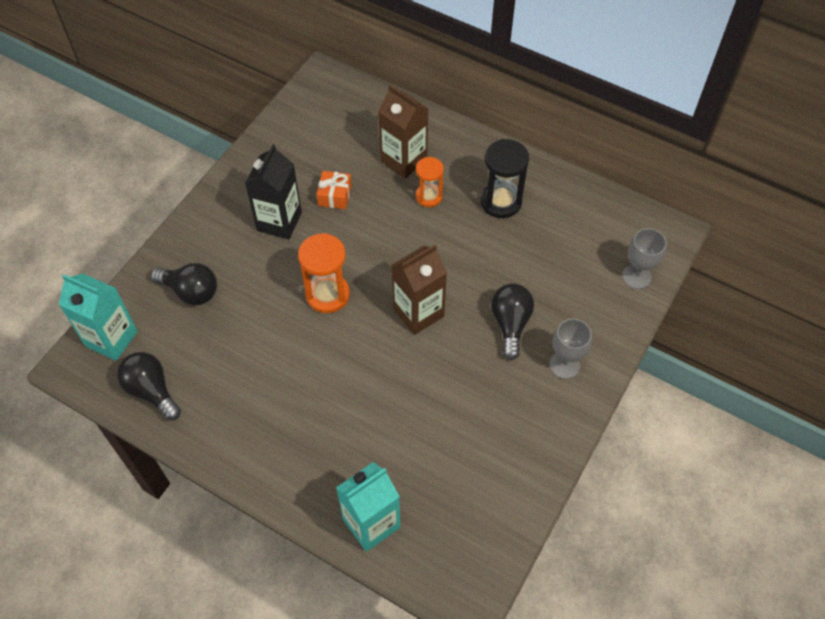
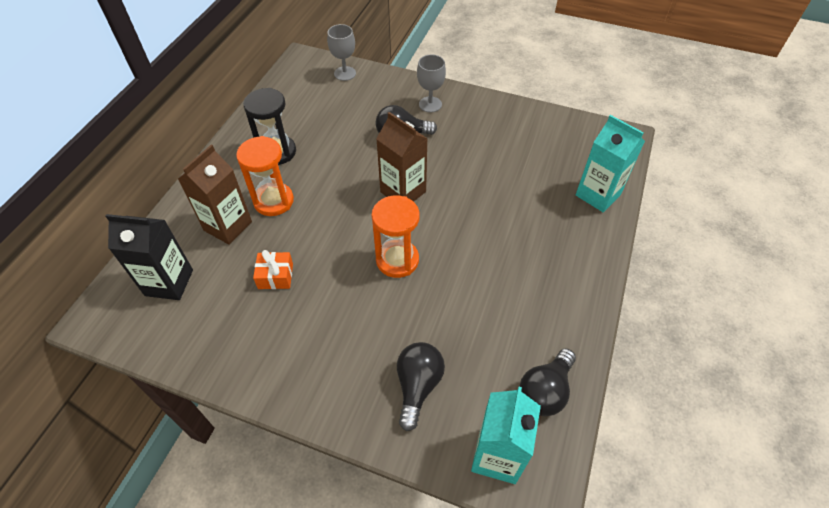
camera: 100 degrees left, 5 degrees down
black carton [245,144,302,239] -> black carton moved to [106,214,193,300]
orange hourglass [416,157,444,207] -> orange hourglass [236,136,294,216], size x1.55

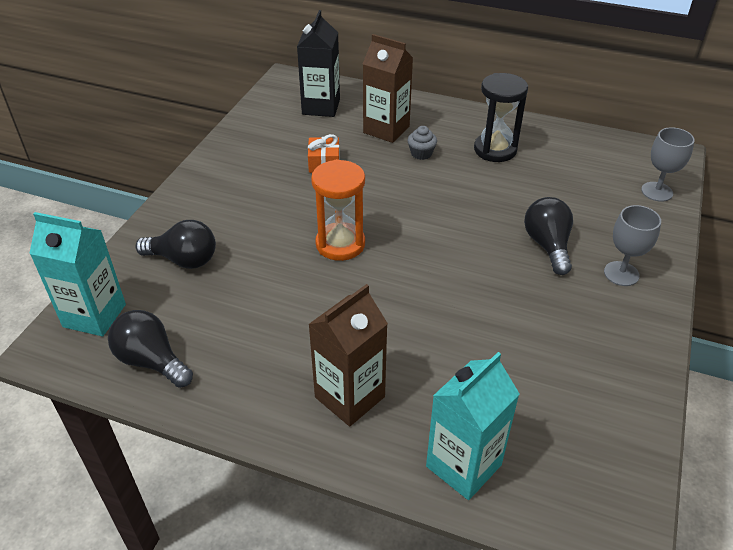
camera: 90 degrees right, 10 degrees down
orange hourglass [236,136,294,216] -> grey cupcake [408,126,437,160]
brown carton [376,112,428,202] -> brown carton moved to [308,284,388,426]

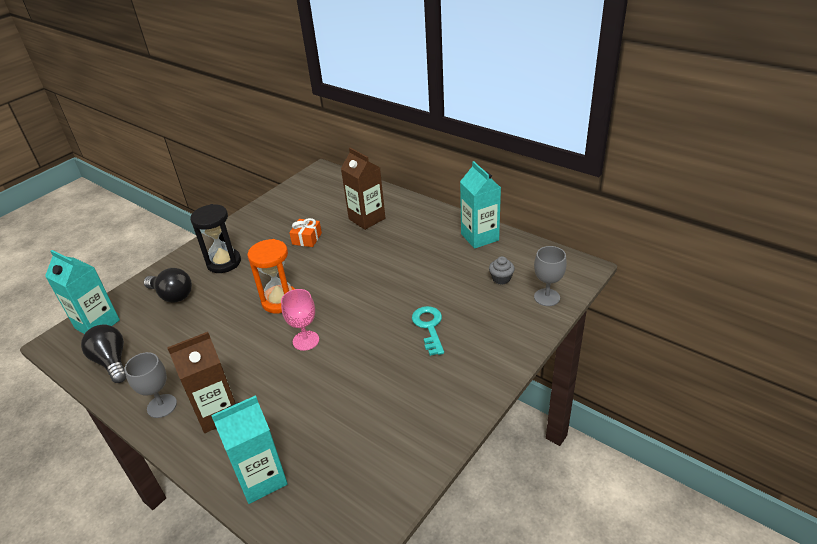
camera: 20 degrees right, 5 degrees down
black carton [297,10,340,117] -> none
grey cupcake [408,126,437,160] -> grey cupcake moved to [489,256,515,285]
black hourglass [474,73,528,162] -> black hourglass moved to [190,204,241,273]
black light bulb [524,197,573,275] -> turquoise key [412,306,444,356]
grey goblet [604,205,661,286] -> grey goblet moved to [125,352,177,418]
none -> pink goblet [281,289,319,351]
none -> turquoise carton [460,161,501,249]

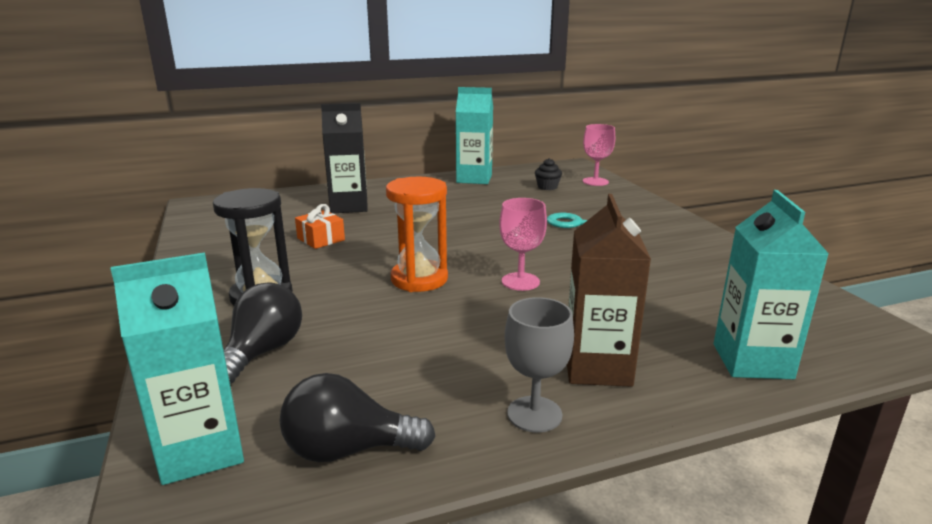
camera: 60 degrees left, 15 degrees down
black light bulb [144,268,192,303] -> black light bulb turned 45 degrees counterclockwise [224,282,302,384]
brown carton [341,148,385,230] -> black carton [321,103,368,213]
grey cupcake [489,256,515,285] -> black cupcake [535,158,562,190]
grey goblet [534,246,567,306] -> pink goblet [583,124,615,186]

